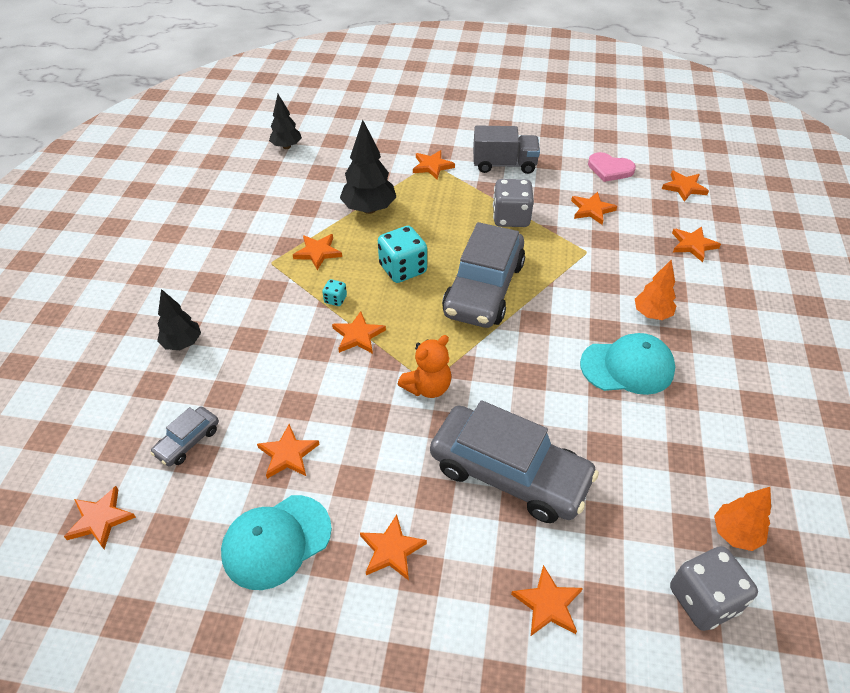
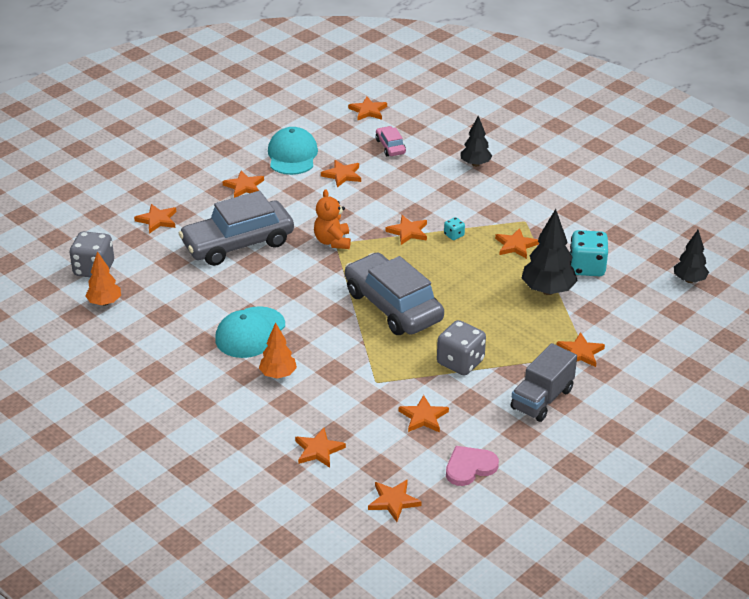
camera: 125 degrees right, 10 degrees down
grey car [150,407,219,466] -> pink car [376,126,406,156]
turquoise dice [378,226,427,283] -> turquoise dice moved to [570,230,608,276]

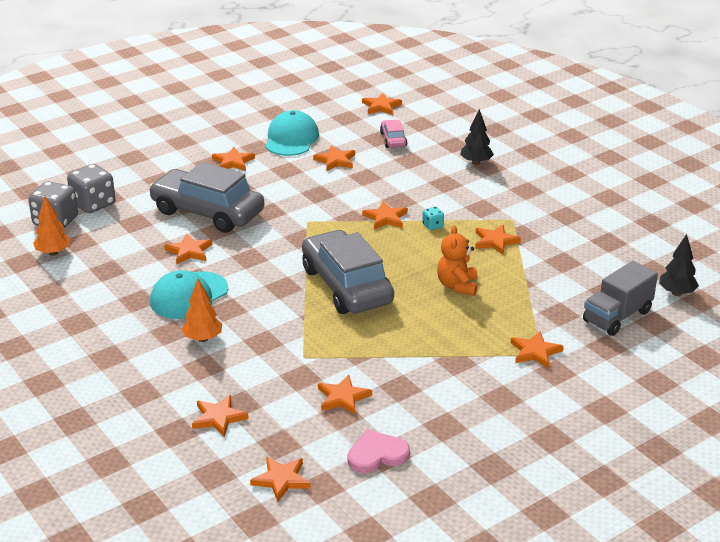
camera: 10 degrees right, 5 degrees down
orange star [134,204,176,234] -> orange star moved to [164,234,212,264]
grey car [179,191,294,266] -> grey car turned 45 degrees clockwise [149,162,264,233]
orange teddy bear [314,189,351,249] -> orange teddy bear moved to [437,225,478,296]
grey dice [437,320,486,376] -> grey dice moved to [67,164,115,213]
grey truck [511,343,577,422] -> grey truck moved to [583,261,658,336]
black tree [522,209,578,295] -> none
turquoise dice [570,230,608,276] -> none

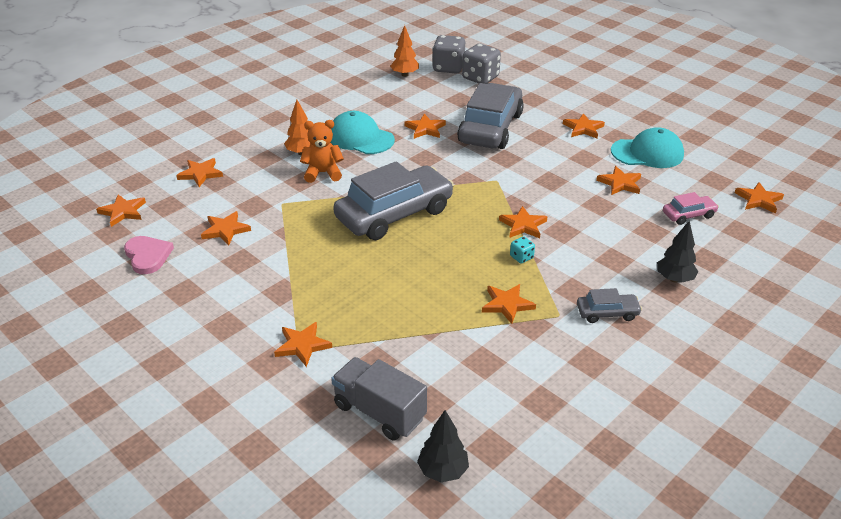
camera: 80 degrees right, 5 degrees up
orange teddy bear [437,225,478,296] -> orange teddy bear moved to [300,120,344,183]
none -> grey car [577,288,642,323]

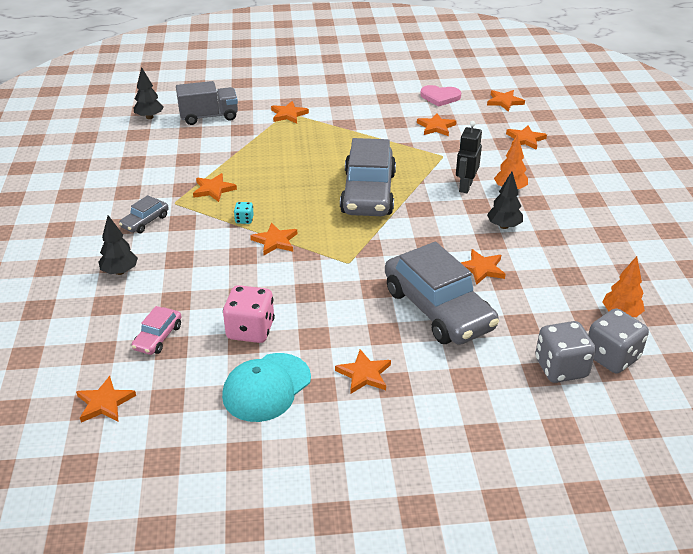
camera: 130 degrees right, 0 degrees up
orange teddy bear [300,120,344,183] -> black robot [456,121,482,193]
turquoise cap [331,111,395,154] -> black tree [487,171,523,229]
orange star [596,166,641,195] -> pink dice [223,285,275,343]

